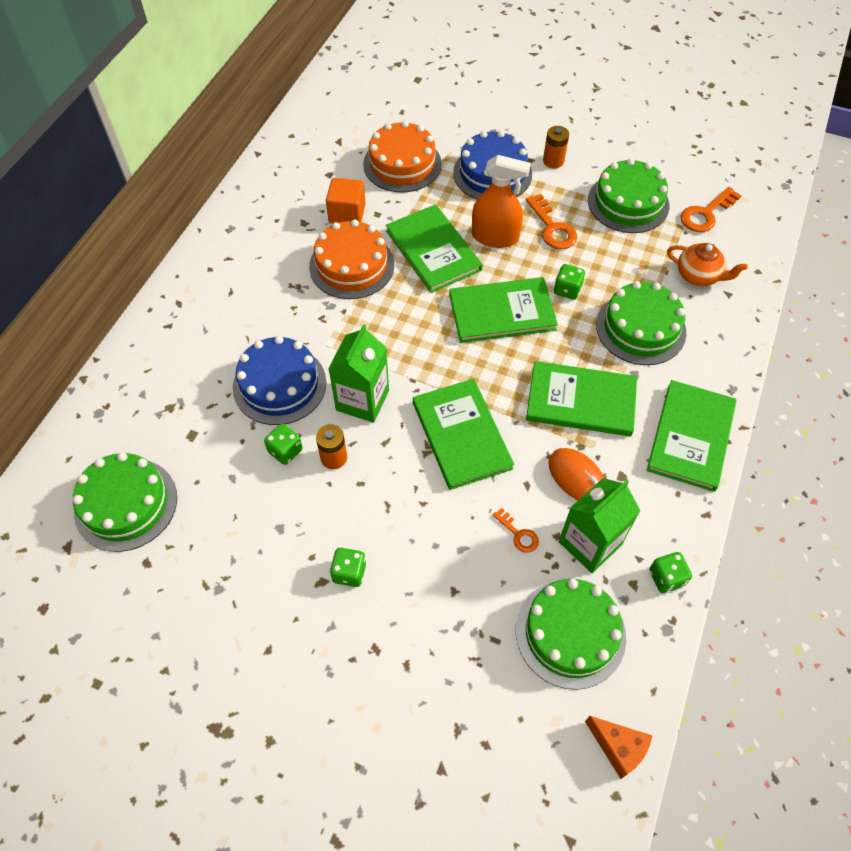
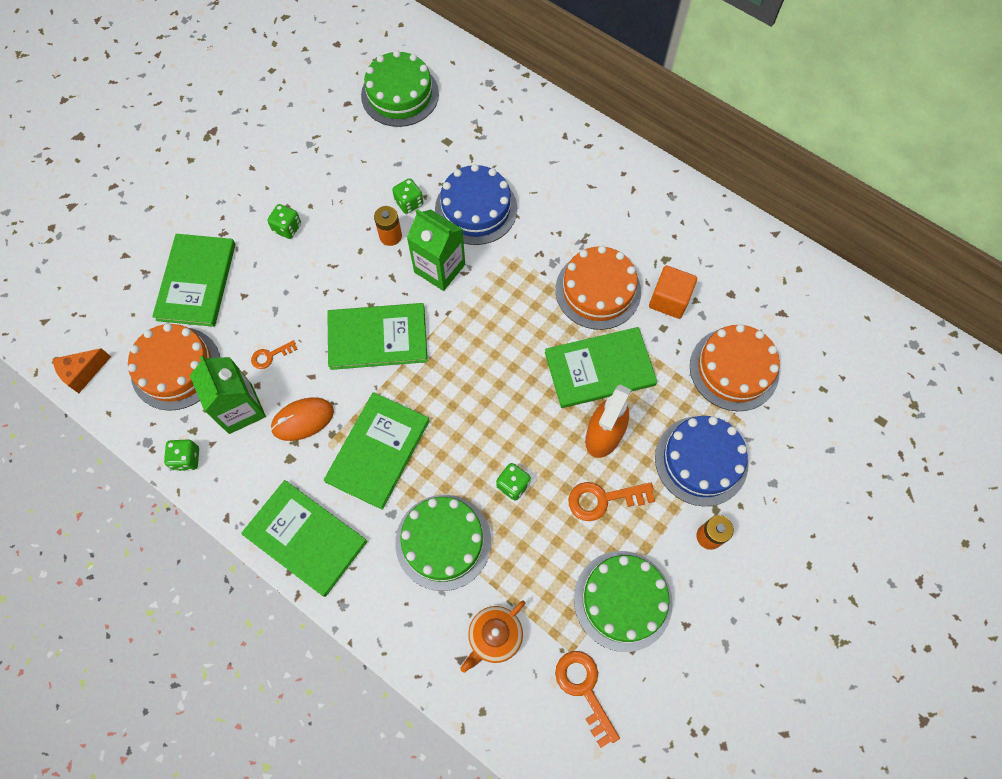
camera: 105 degrees right, 10 degrees up
green book [449,277,558,343] -> green book moved to [152,234,236,327]
green cake [516,578,626,690] -> orange cake [128,323,220,411]

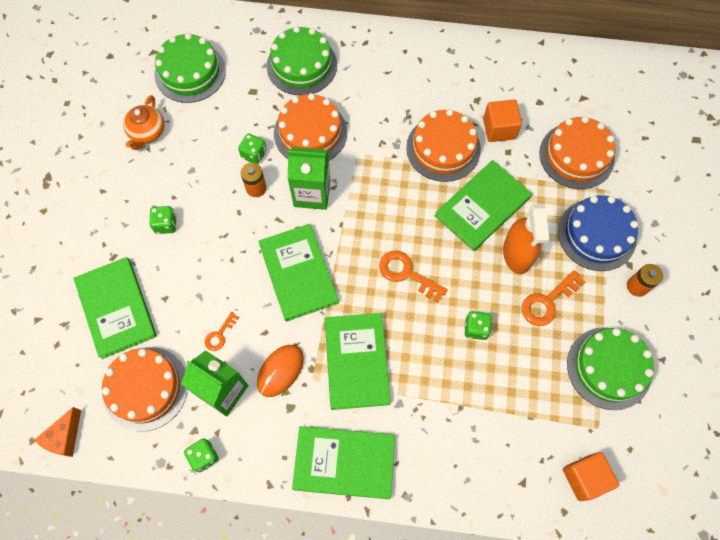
camera: 30 degrees left, 0 degrees up
green book [327,303,428,370] -> green book turned 75 degrees counterclockwise [259,224,339,322]
green cake [395,495,491,591] -> green cake moved to [267,26,337,95]
blue cake [435,164,517,245] -> orange cake [274,93,347,161]
orange teapot [460,600,525,673] -> orange teapot moved to [123,95,165,150]
orange key [555,651,620,748] -> orange key moved to [379,250,448,303]
none -> orange cube [563,452,619,501]

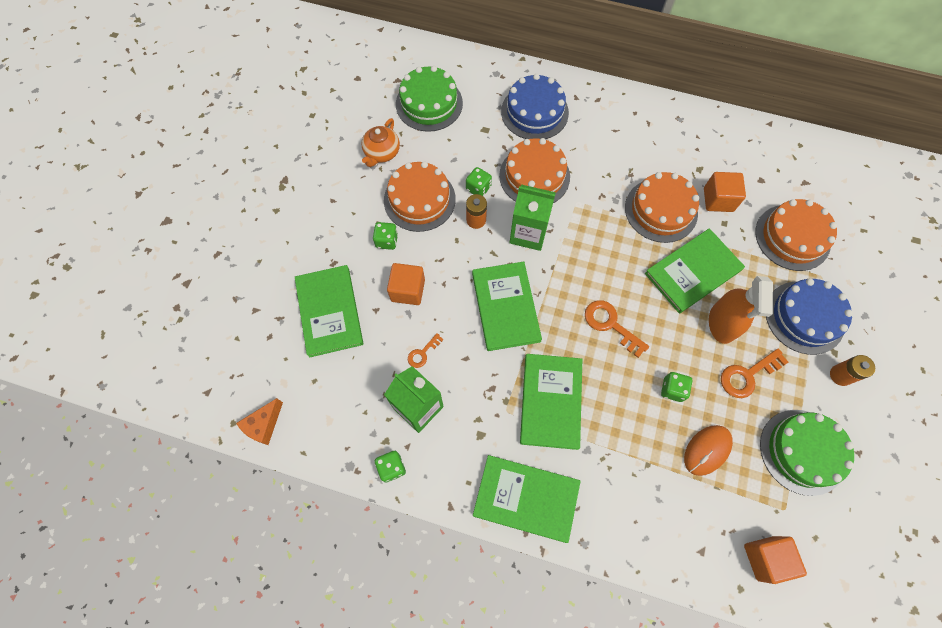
camera: 10 degrees right, 0 degrees up
orange cake [102,347,188,432] -> orange cake moved to [384,161,456,232]
orange mouse [257,345,304,397] -> orange mouse moved to [684,425,733,476]
green cake [267,26,337,95] -> blue cake [501,74,569,139]
none -> orange cube [387,263,425,305]

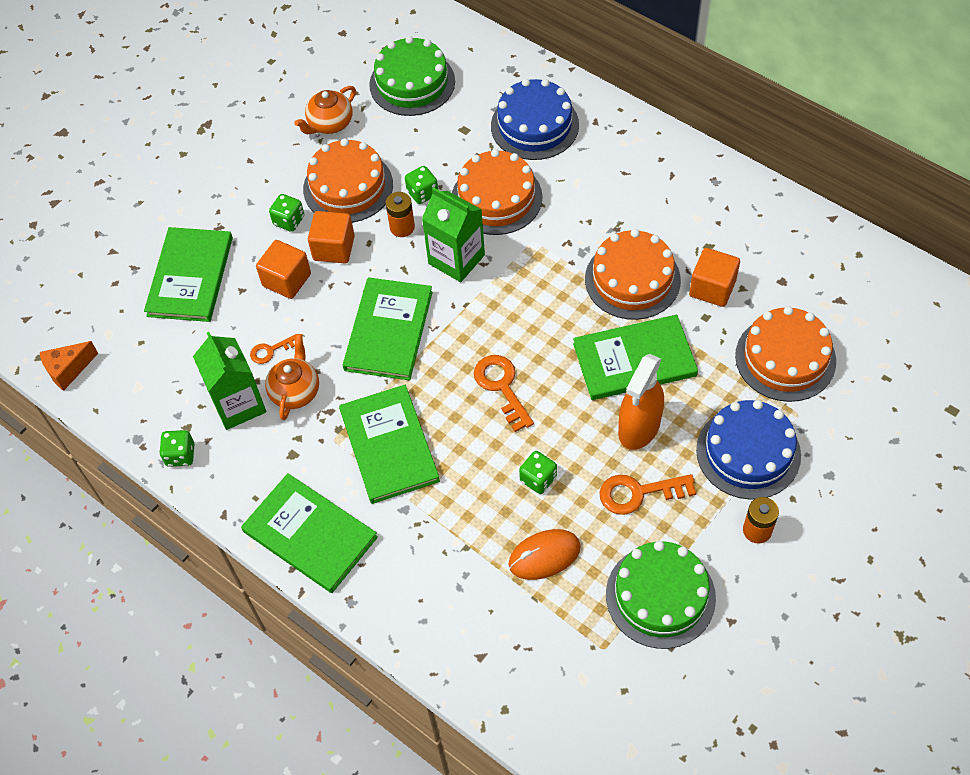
camera: 25 degrees right, 10 degrees down
green book [520,354,582,450] -> green book turned 45 degrees counterclockwise [339,385,440,504]
orange cube [744,536,807,584] -> orange cube moved to [308,211,355,263]
none -> orange teapot [265,334,319,420]

